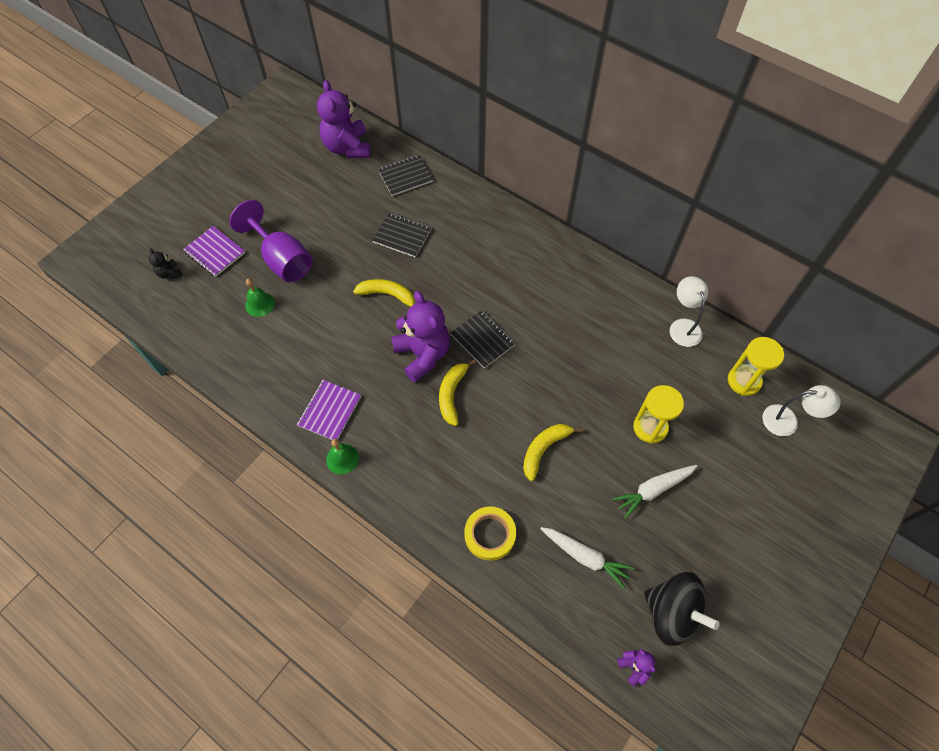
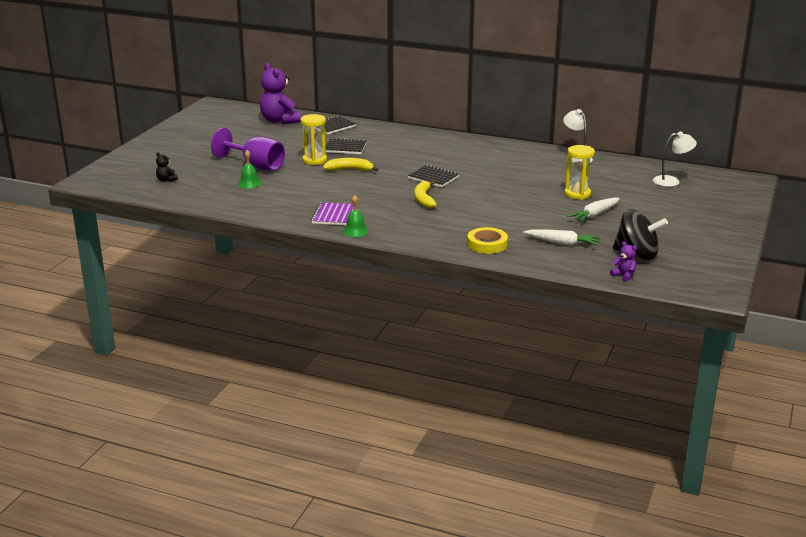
camera: 15 degrees left, 35 degrees down
purple notebook [183,226,245,277] -> none
purple teddy bear [391,291,450,382] -> none
yellow banana [523,424,582,481] -> none
yellow hourglass [728,337,784,396] -> yellow hourglass moved to [301,114,327,165]

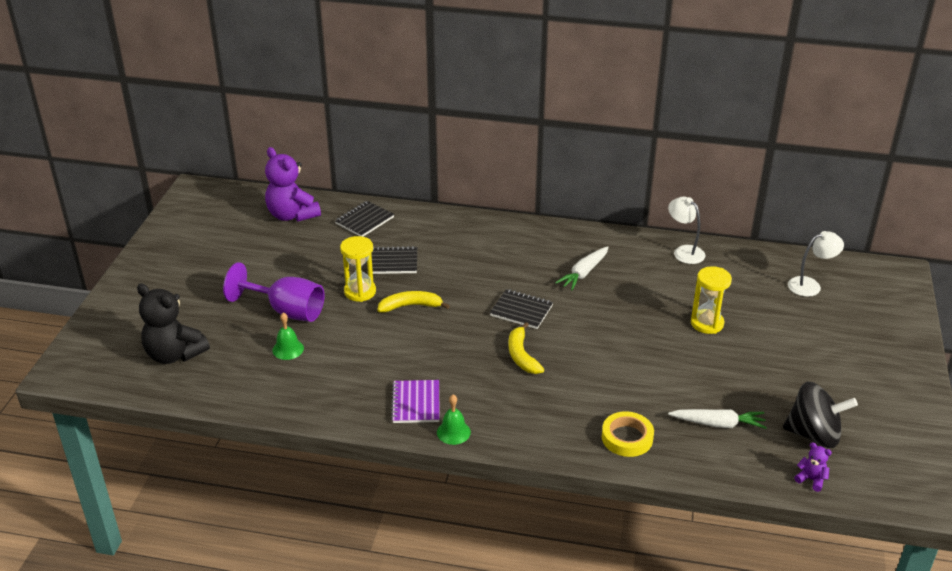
camera: 10 degrees left, 10 degrees up
black teddy bear [156,152,178,182] -> black teddy bear [137,284,210,364], size x2.26
white carrot [567,198,620,222] -> white carrot moved to [555,246,609,290]

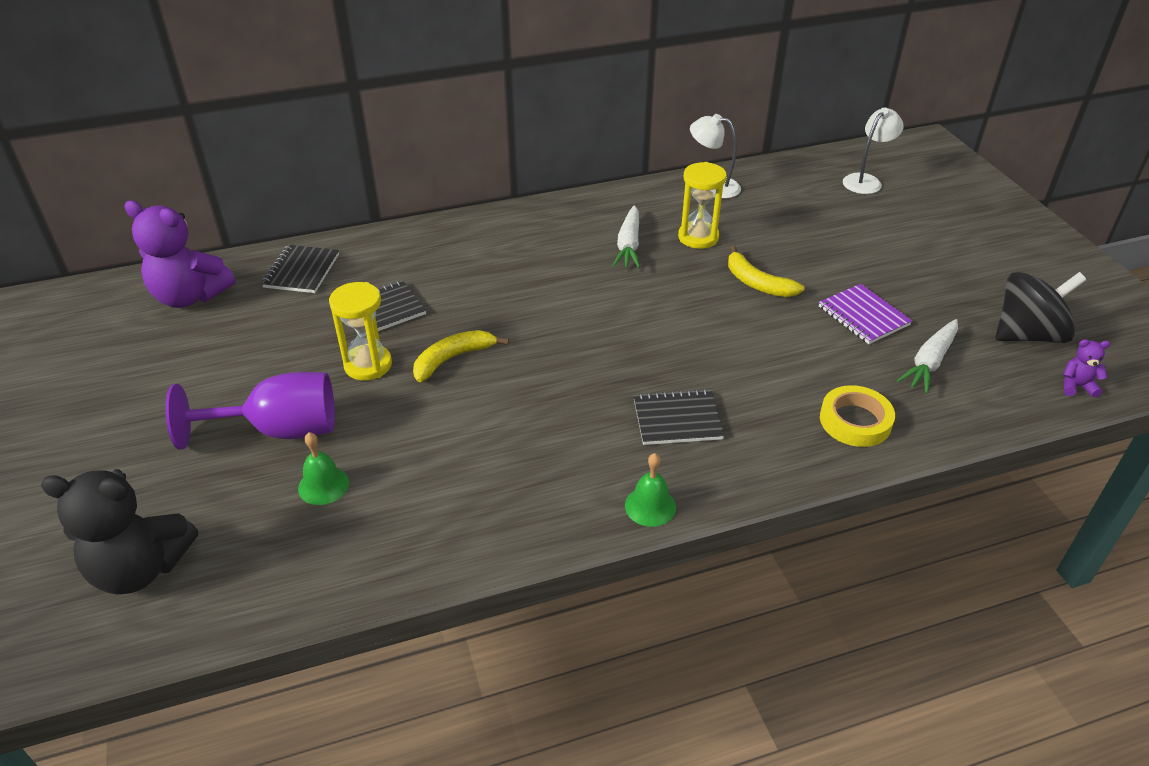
camera: 30 degrees left, 5 degrees up
purple notebook [391,380,440,423] -> purple notebook moved to [819,284,912,344]
black notebook [490,289,553,329] -> black notebook moved to [633,389,725,445]
yellow banana [508,322,544,374] -> yellow banana moved to [728,246,804,297]
white carrot [668,409,767,429] -> white carrot turned 150 degrees clockwise [897,319,958,394]
yellow hourglass [691,266,732,334] -> yellow hourglass moved to [678,162,727,249]

